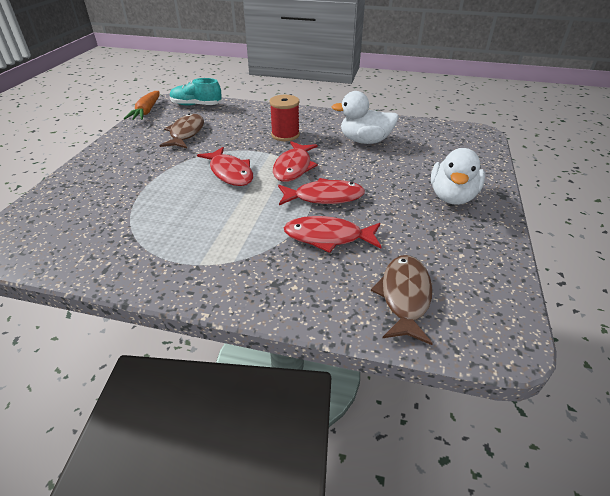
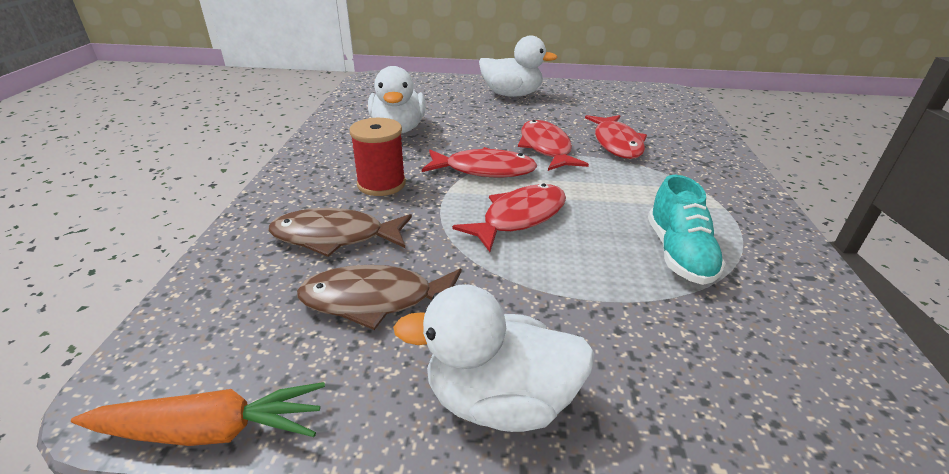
camera: 100 degrees left, 5 degrees down
turquoise shoe [170,78,222,106] -> turquoise shoe moved to [648,175,726,285]
brown fish [371,255,433,345] -> brown fish moved to [268,208,412,257]
none -> white duck [393,284,595,432]

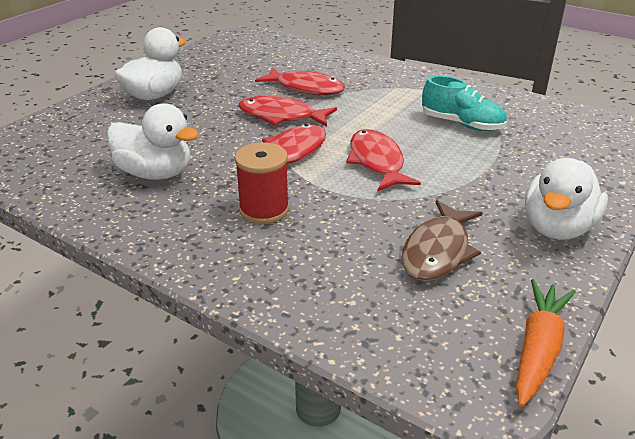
camera: 60 degrees left, 0 degrees up
brown fish [268,208,412,257] -> none

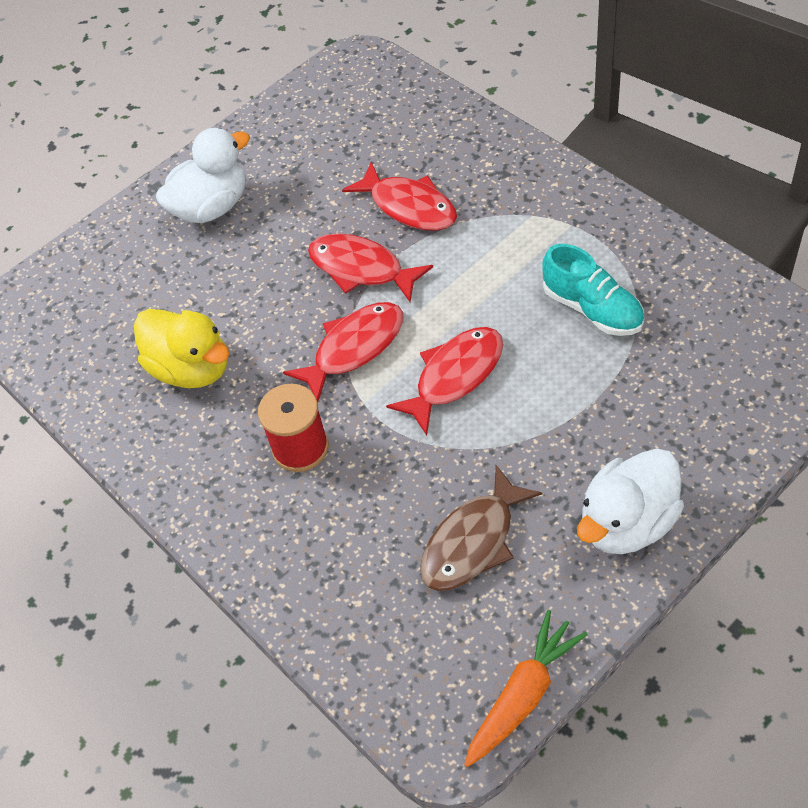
camera: 20 degrees right, 20 degrees up
white duck [107,103,199,180] -> yellow duck [134,309,229,388]
red fish [346,129,421,191] -> red fish turned 45 degrees clockwise [386,327,503,436]

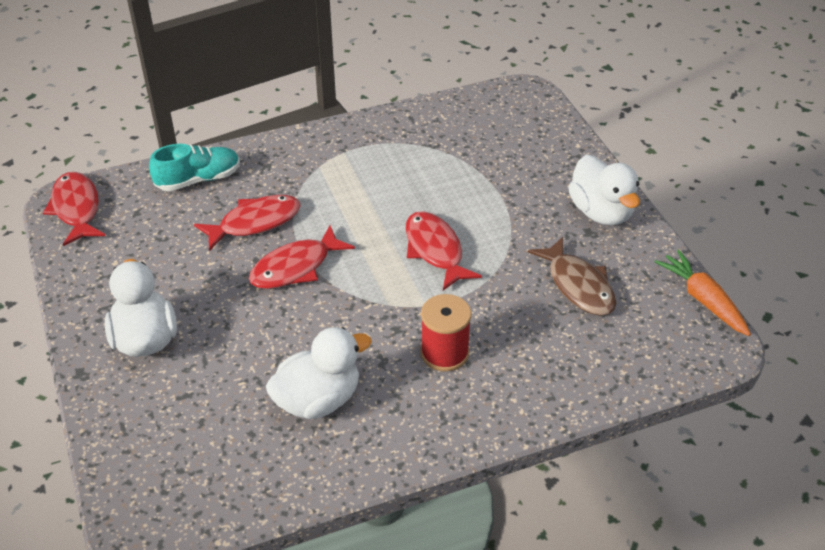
camera: 75 degrees left, 10 degrees down
yellow duck [134,309,229,388] -> white duck [266,327,372,419]
red fish [283,302,403,402] -> red fish moved to [43,172,105,246]
turquoise shoe [542,244,644,336] -> turquoise shoe moved to [149,144,240,191]

